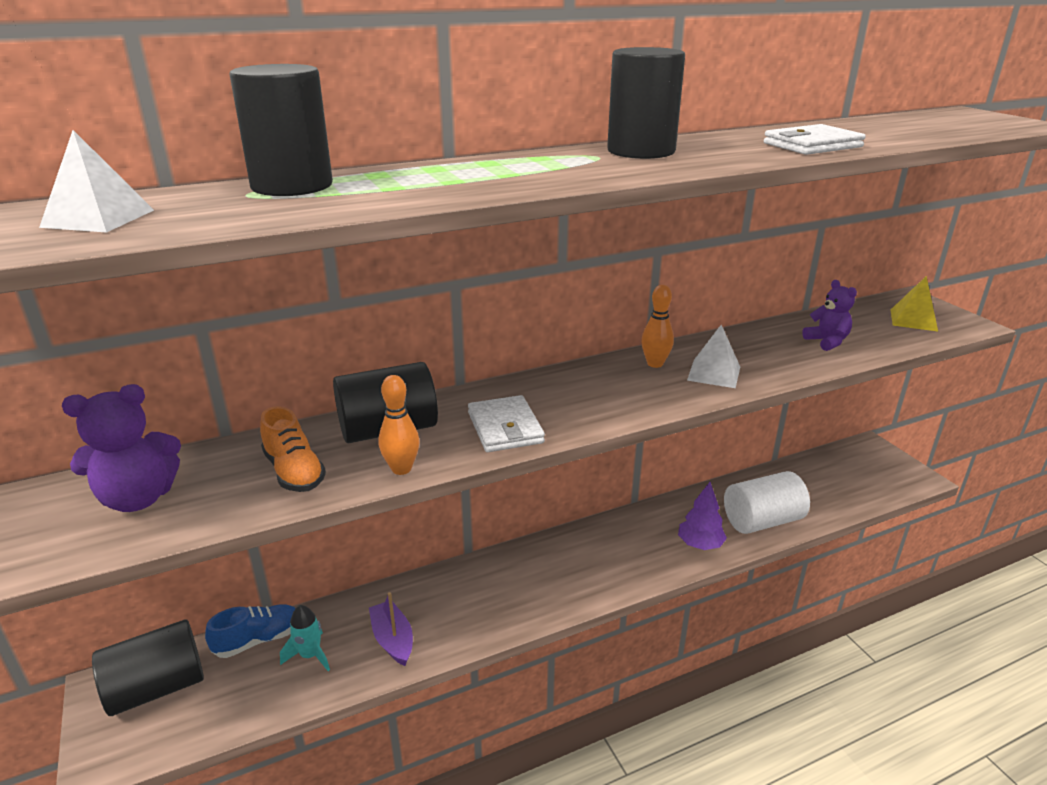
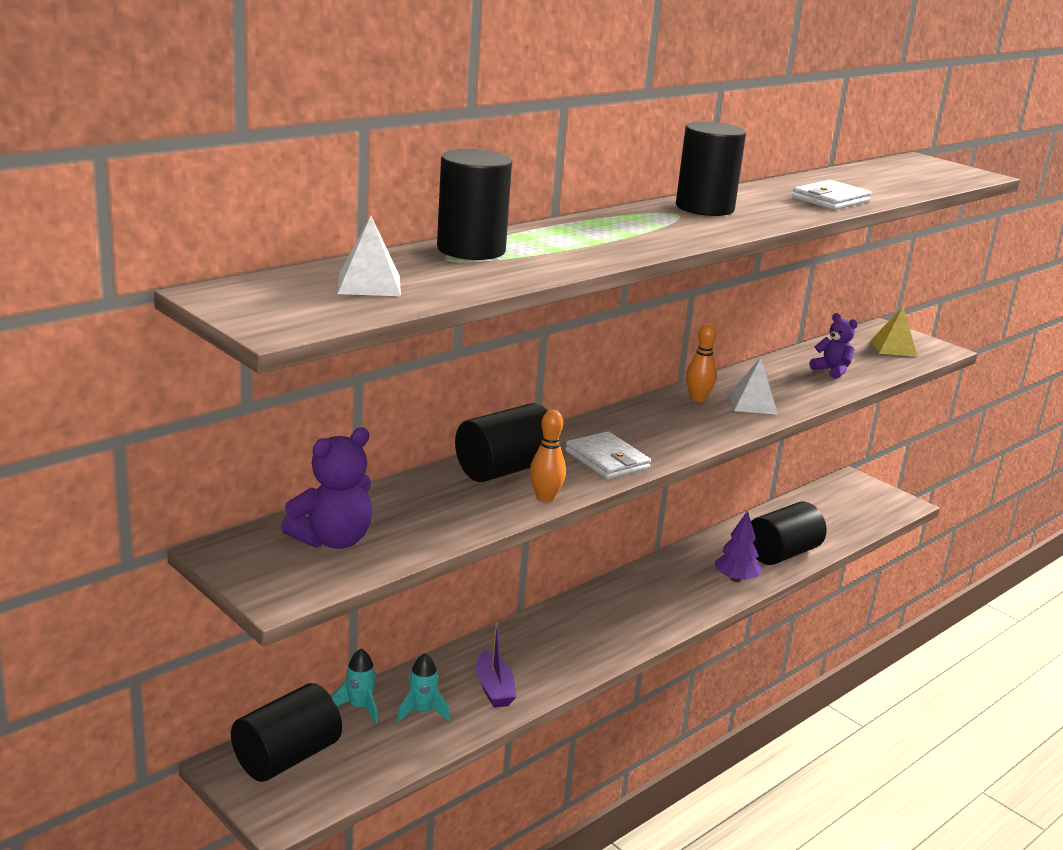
camera: 20 degrees left, 5 degrees down
blue shoe [205,604,296,658] -> turquoise rocket [332,648,378,723]
orange shoe [260,406,326,492] -> none
purple boat [369,592,413,666] -> purple boat turned 150 degrees counterclockwise [476,622,516,708]
white cylinder [724,471,810,534] -> black cylinder [751,502,826,565]

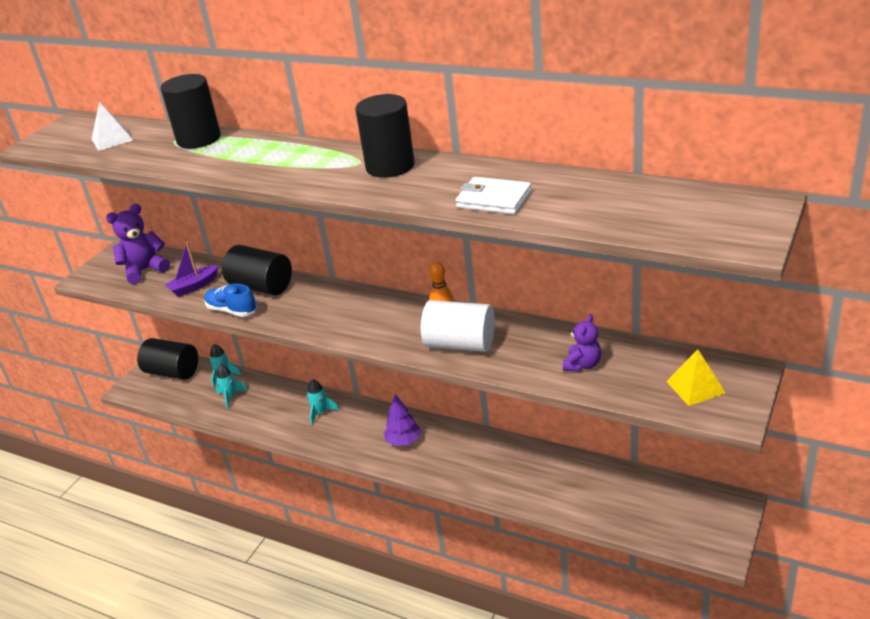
camera: 75 degrees right, 10 degrees up
purple teddy bear [281,428,372,549] -> purple teddy bear turned 120 degrees clockwise [106,204,170,284]
purple boat [476,622,516,708] -> purple boat moved to [165,242,219,297]
orange bowling pin [530,410,566,502] -> blue shoe [205,284,257,317]
white wallet [565,431,651,480] -> none
purple tree [714,511,762,582] -> purple tree moved to [384,394,421,446]
white pyramid [729,358,778,415] -> white cylinder [421,300,495,352]
black cylinder [751,502,826,565] -> none
none -> turquoise rocket [307,379,339,425]

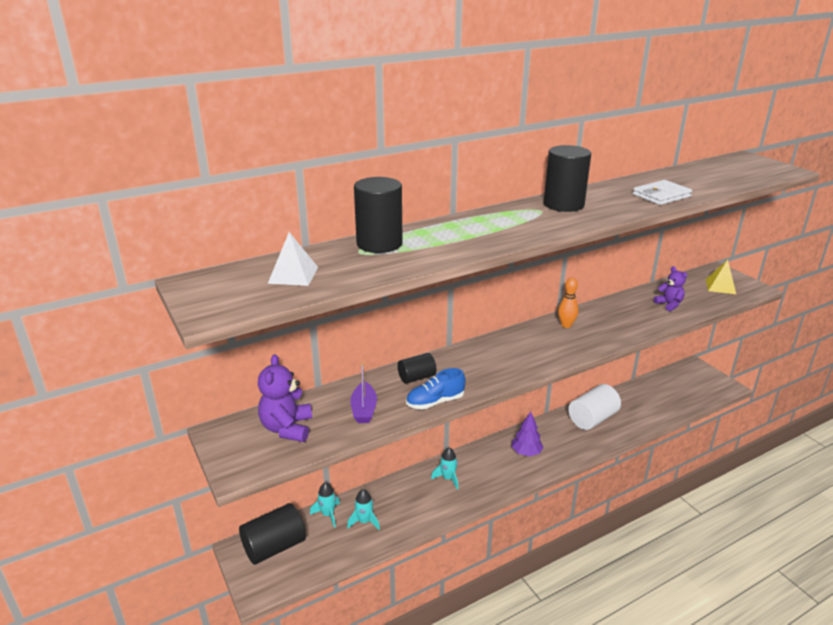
camera: 60 degrees left, 5 degrees down
black cylinder [222,245,292,295] -> black cylinder [398,353,437,384], size x0.59
white cylinder [421,300,495,352] -> white cylinder moved to [568,384,621,430]

